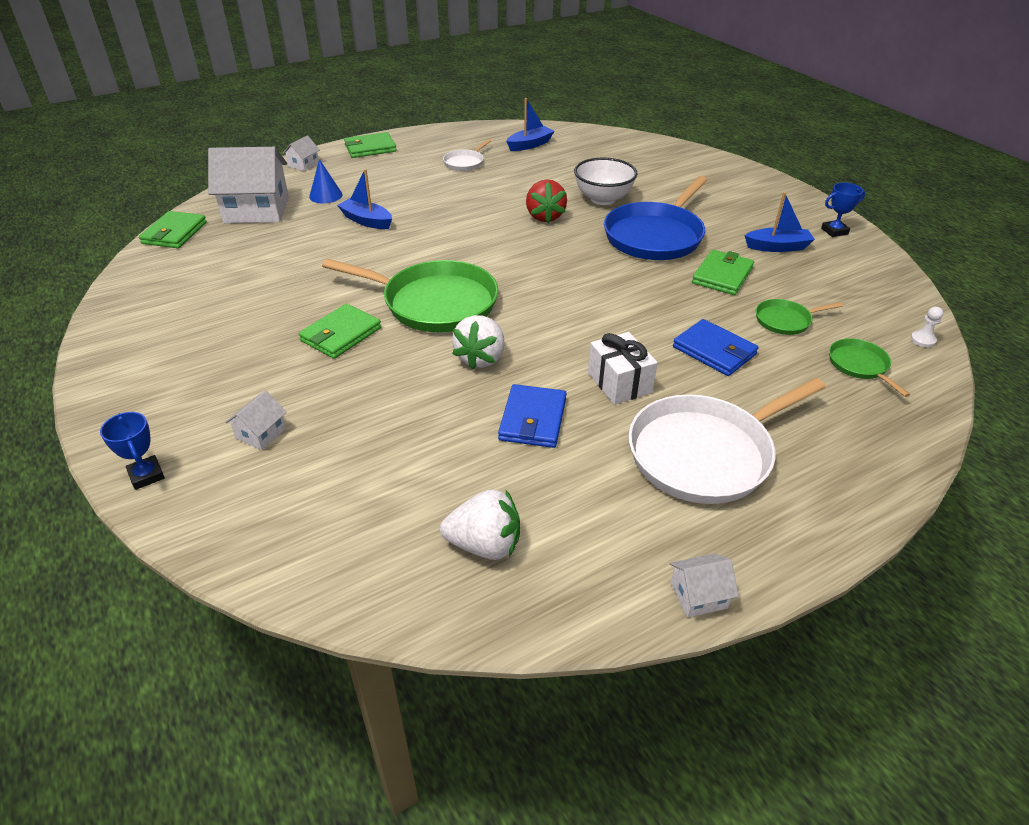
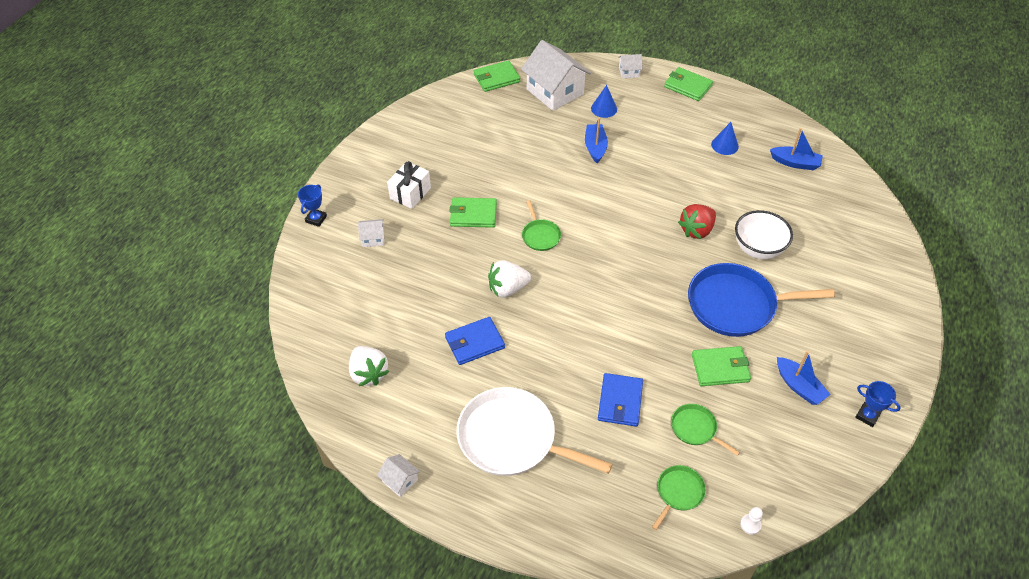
camera: 55 degrees right, 10 degrees up
green pan [322,259,498,332] -> green pan [522,200,561,251], size x0.48
white pan [443,139,491,171] -> blue cone [711,122,739,155]
white gift [588,332,658,405] -> white gift moved to [387,161,431,209]

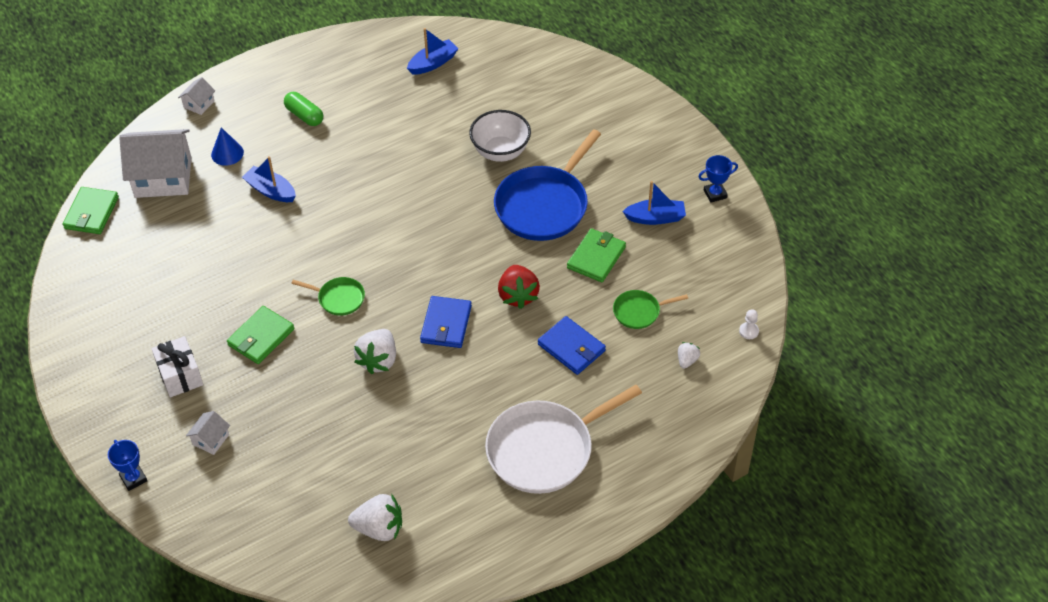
camera: 55 degrees left, 0 degrees up
white house [377,454,420,497] -> none
blue wallet [445,317,505,365] -> blue wallet moved to [420,296,472,348]
green pan [652,465,706,530] -> white strawberry [678,342,700,369]
green wallet [664,67,713,101] -> none
red strawberry [678,204,716,239] -> red strawberry moved to [498,265,540,309]
blue cone [711,122,739,155] -> none
none -> green capsule [284,92,323,126]

